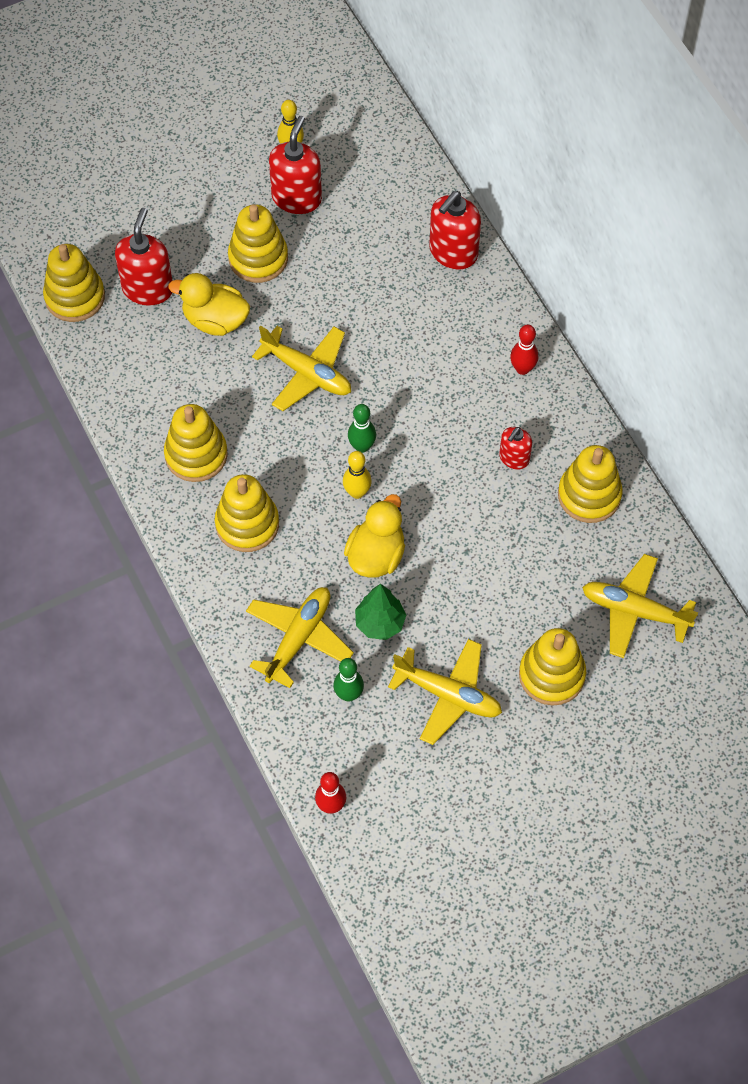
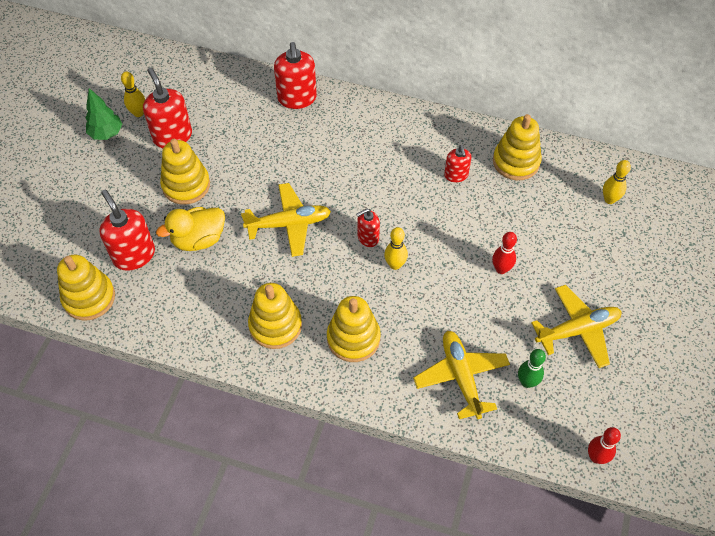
camera: 45 degrees left, 5 degrees down
yellow duck [344,494,405,578] -> none
green bowling pin [348,404,376,453] -> red soap dispenser [356,208,380,247]
green tree [355,584,406,640] -> green tree moved to [85,88,122,140]
red bowling pin [510,325,538,375] -> red bowling pin moved to [492,232,517,274]
yellow stacking toy [519,628,586,706] -> none
yellow plane [582,554,698,658] -> yellow bowling pin [603,160,631,204]

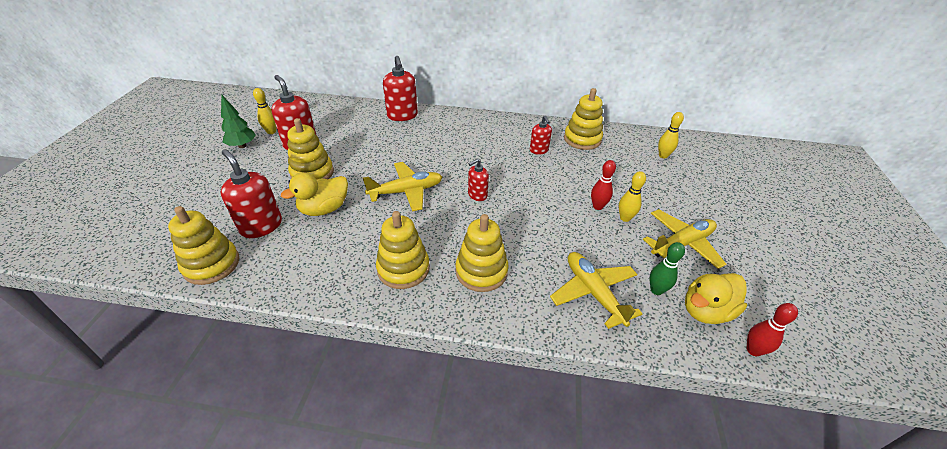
camera: 10 degrees left, 15 degrees down
yellow bowling pin [384,227,408,270] -> yellow bowling pin moved to [619,171,646,222]
none -> yellow duck [685,273,747,324]

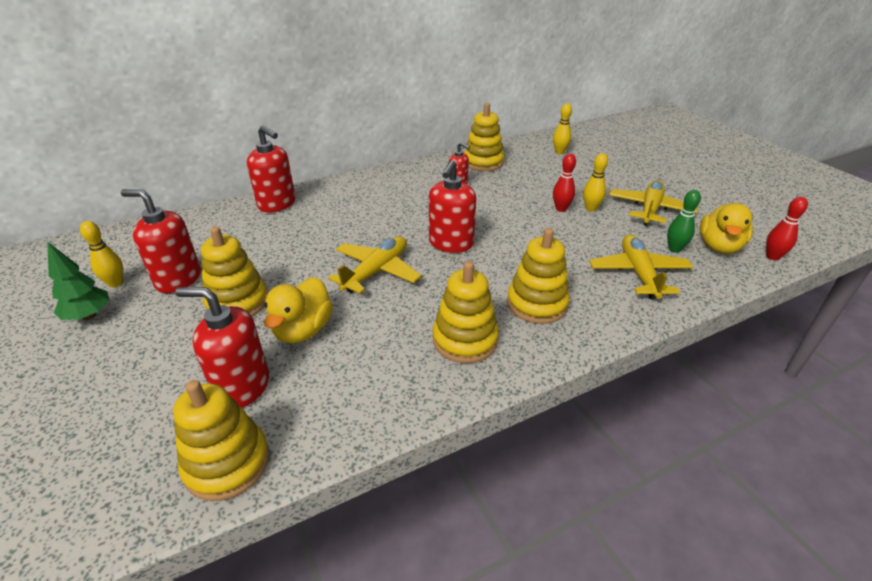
camera: 35 degrees left, 5 degrees down
red soap dispenser [468,158,489,201] -> red soap dispenser [429,160,476,253], size x1.70
yellow plane [550,252,642,329] -> yellow plane turned 60 degrees clockwise [589,234,693,299]

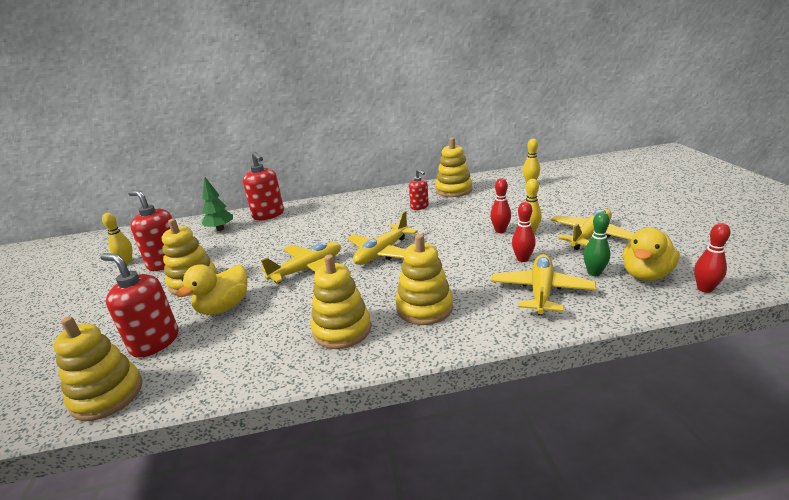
camera: 20 degrees right, 10 degrees down
green tree [47,242,109,320] -> green tree moved to [202,176,233,231]
red soap dispenser [429,160,476,253] -> yellow plane [347,211,418,265]
none -> red bowling pin [512,202,536,262]

